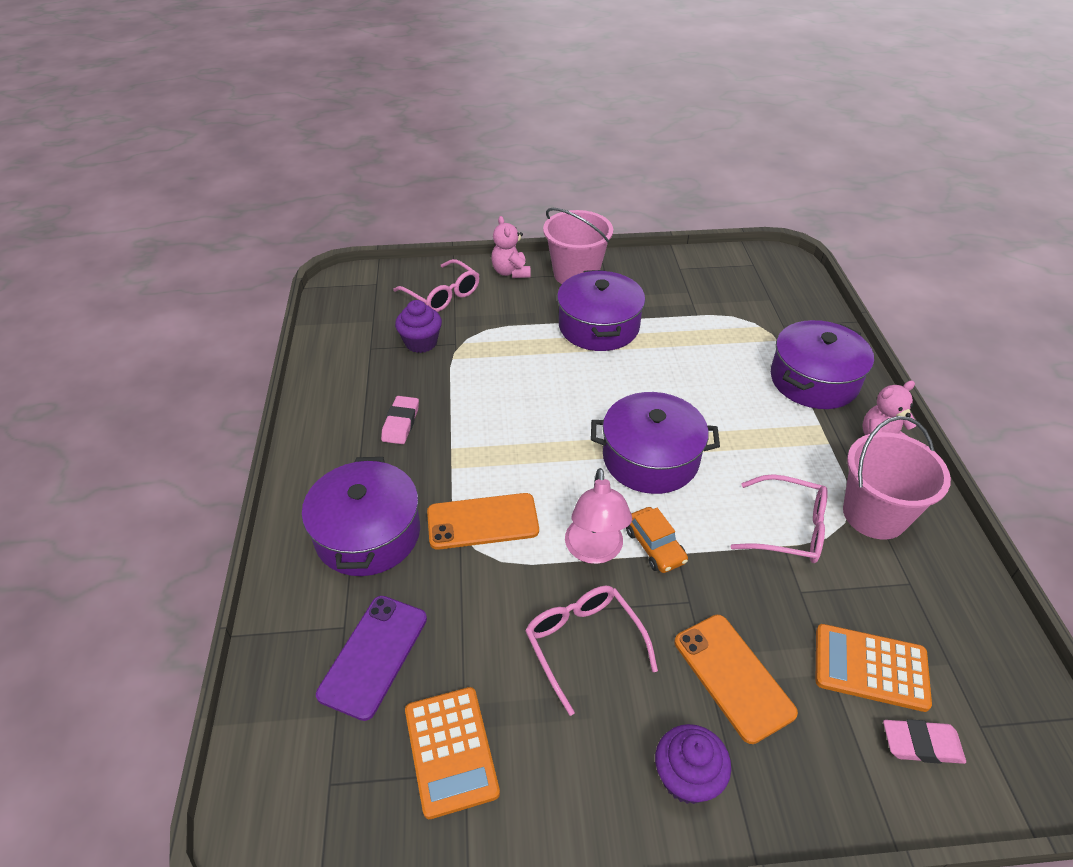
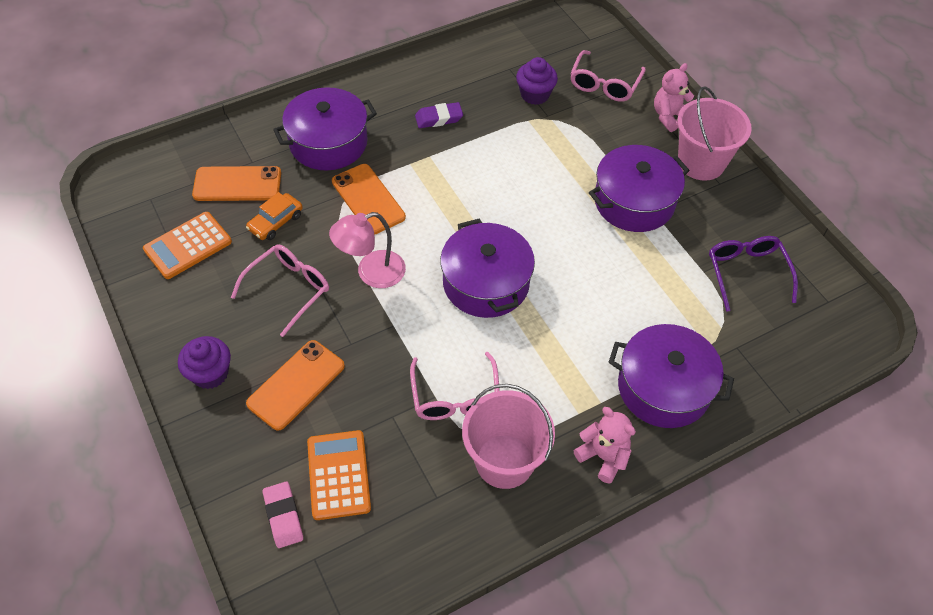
camera: 65 degrees right, 10 degrees up
purple phone [316,596,427,721] -> orange phone [192,166,281,201]
pink eraser [381,396,419,444] -> purple eraser [415,102,463,128]
orange car [626,507,688,573] -> orange car moved to [246,192,303,240]
none -> purple glasses [709,236,798,312]

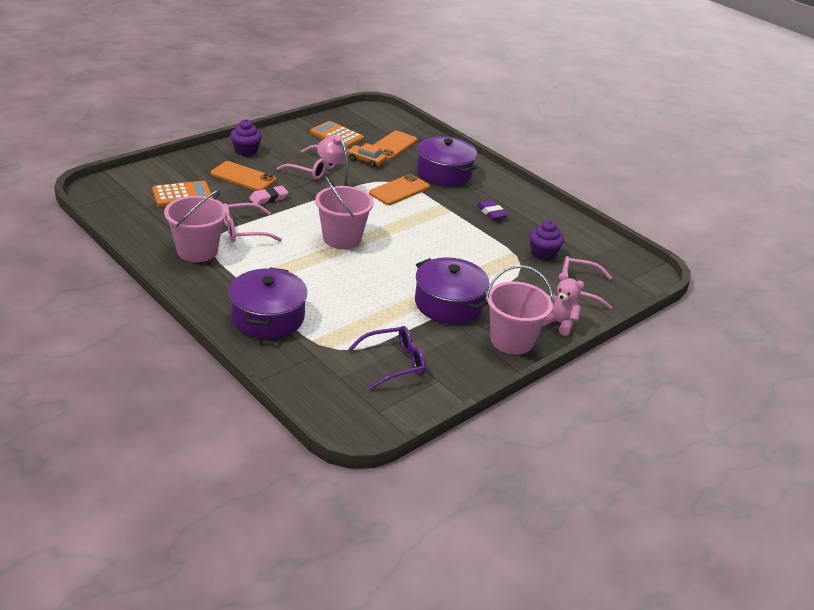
camera: 75 degrees right, 20 degrees down
orange phone [192,166,281,201] -> orange phone turned 45 degrees clockwise [374,131,417,160]
pink eraser [263,482,303,548] -> pink eraser moved to [249,186,289,205]
purple pot [440,219,535,318] -> pink bucket [315,176,374,249]
pink teddy bear [573,407,636,484] -> none

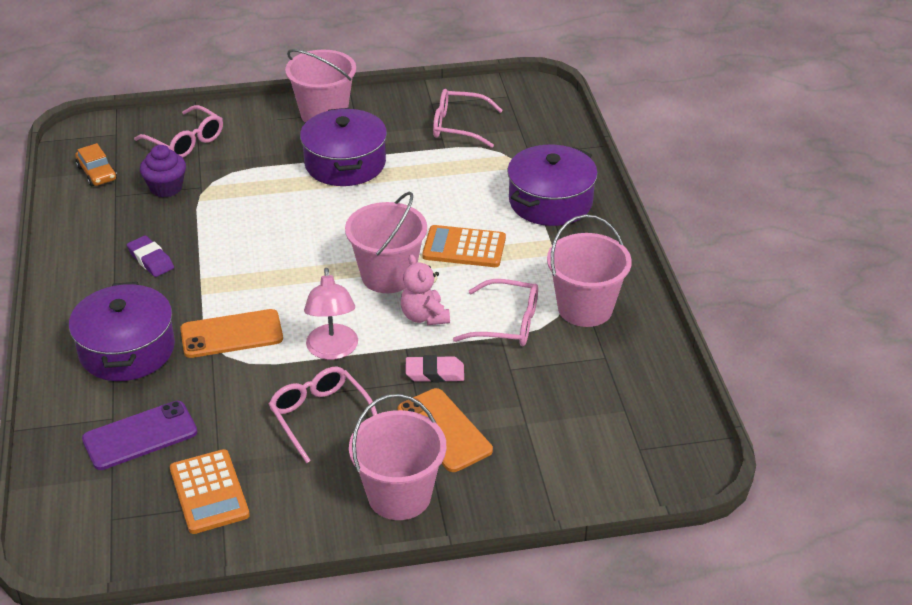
camera: 145 degrees left, 5 degrees up
orange calculator [152,181,213,207] -> orange calculator moved to [422,225,506,267]
purple cupcake [230,119,262,156] -> pink bucket [349,394,446,520]
orange car [347,143,387,168] -> orange car moved to [75,143,117,186]
purple glasses [349,326,426,390] -> pink glasses [433,89,503,148]
orange phone [374,131,417,160] -> purple phone [82,401,197,470]
purple eraser [477,200,508,220] -> purple eraser turned 45 degrees counterclockwise [127,235,174,277]
pink teddy bear [543,273,584,336] -> pink teddy bear moved to [401,254,450,325]

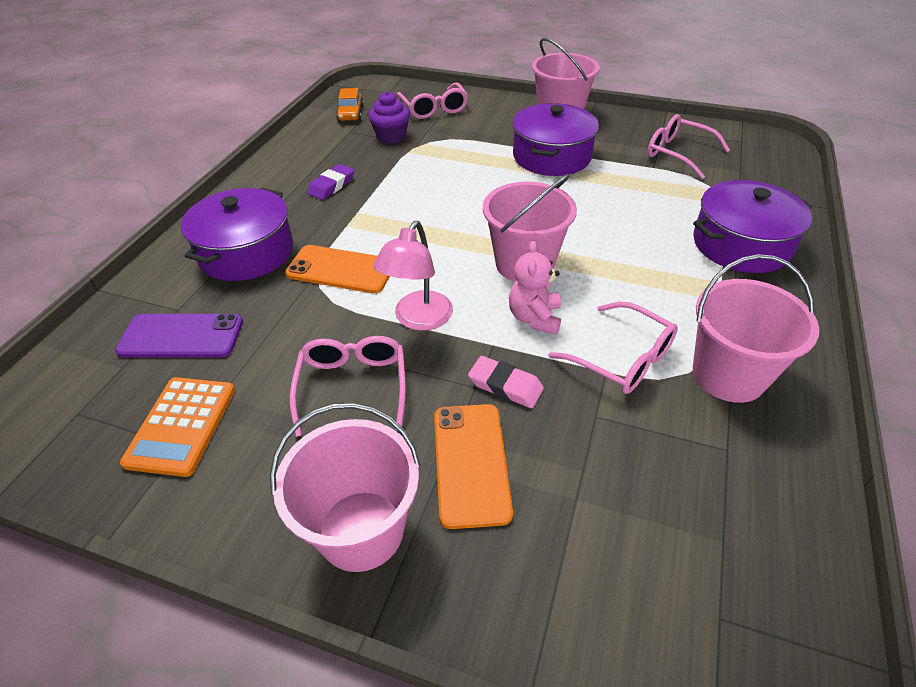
camera: 30 degrees right, 5 degrees up
purple eraser [127,235,174,277] -> purple eraser turned 45 degrees clockwise [307,164,354,200]
orange calculator [422,225,506,267] -> none

